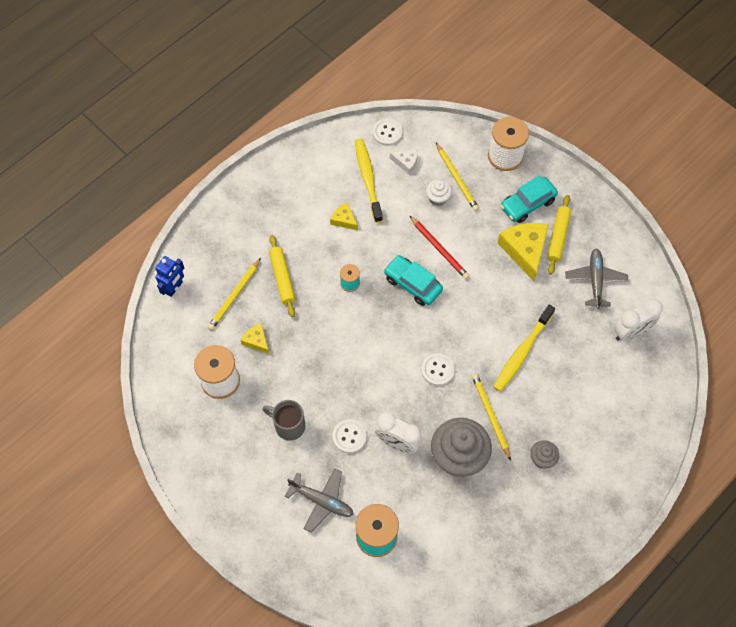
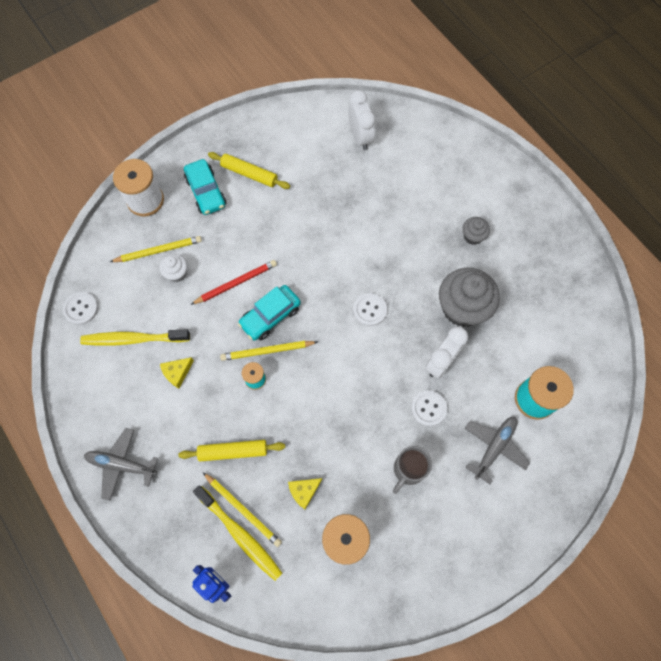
camera: 80 degrees left, 5 degrees up
white cheese [390,149,418,175] -> none
yellow pencil [472,373,511,461] -> yellow pencil moved to [220,341,317,361]
yellow toothbrush [493,305,555,392] -> yellow toothbrush moved to [193,485,282,581]
yellow cheese [498,223,549,281] -> none
grey plane [565,249,628,309] -> grey plane moved to [84,428,158,501]

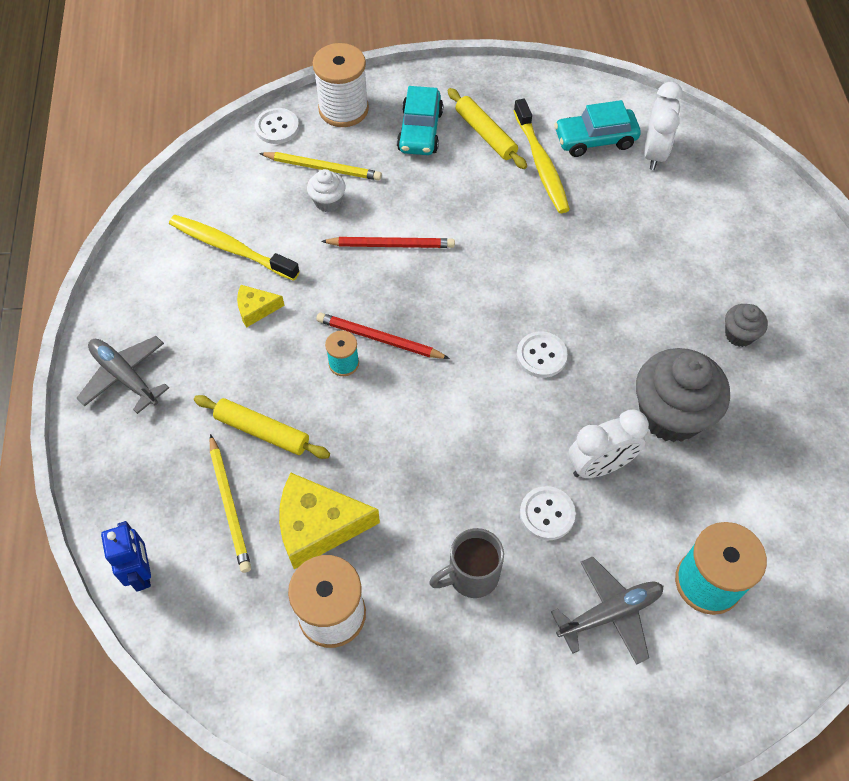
camera: 30 degrees right, 10 degrees down
white button [63,292,98,325] -> white button moved to [255,108,299,144]
yellow toothbrush [193,485,282,581] -> yellow toothbrush moved to [514,99,570,213]
yellow pencil [220,341,317,361] -> red pencil [316,313,450,359]
turquoise car [238,285,301,341] -> turquoise car moved to [554,100,641,157]
yellow cheese [288,478,322,509] -> yellow cheese [279,473,380,569], size x1.91

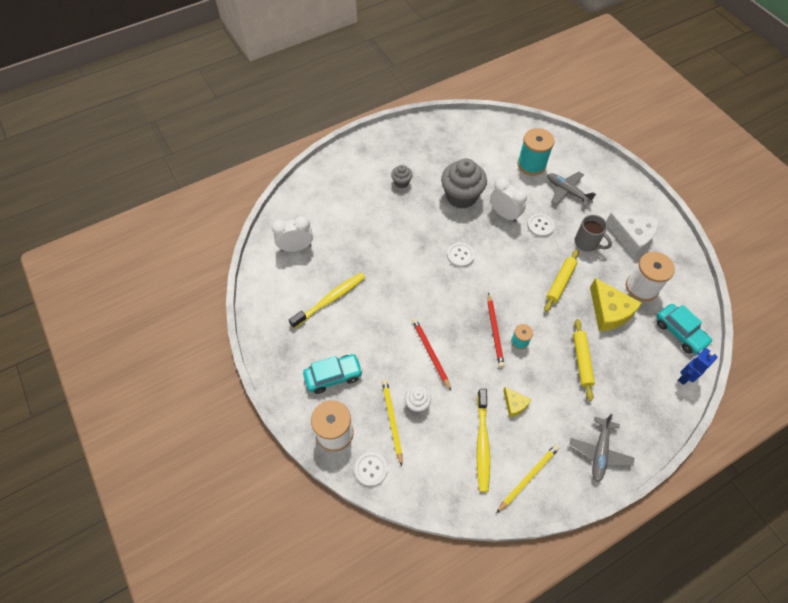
camera: 115 degrees left, 0 degrees up
yellow pencil [210,434,251,573] -> yellow pencil moved to [497,444,559,513]
yellow rolling pin [448,88,527,169] -> yellow rolling pin moved to [544,249,579,312]
turquoise car [554,100,641,157] -> turquoise car moved to [656,304,713,354]
none -> white cheese [606,213,659,257]

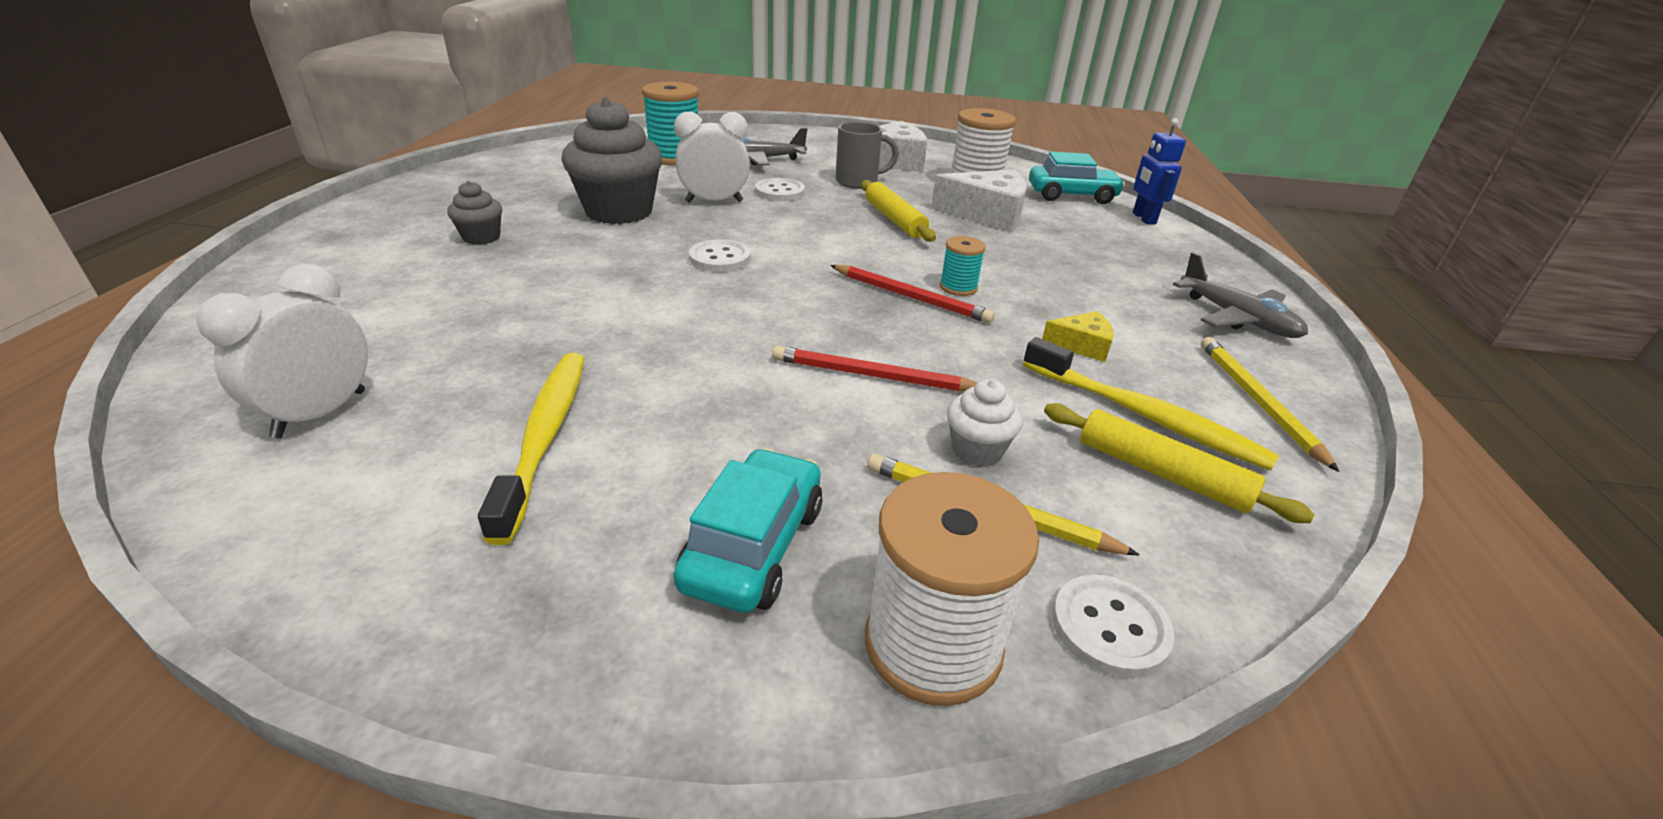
camera: 55 degrees left, 25 degrees down
yellow rolling pin [573,319,595,401] -> yellow rolling pin moved to [1044,403,1315,523]
yellow cheese [590,278,642,331] -> white cheese [931,170,1027,232]

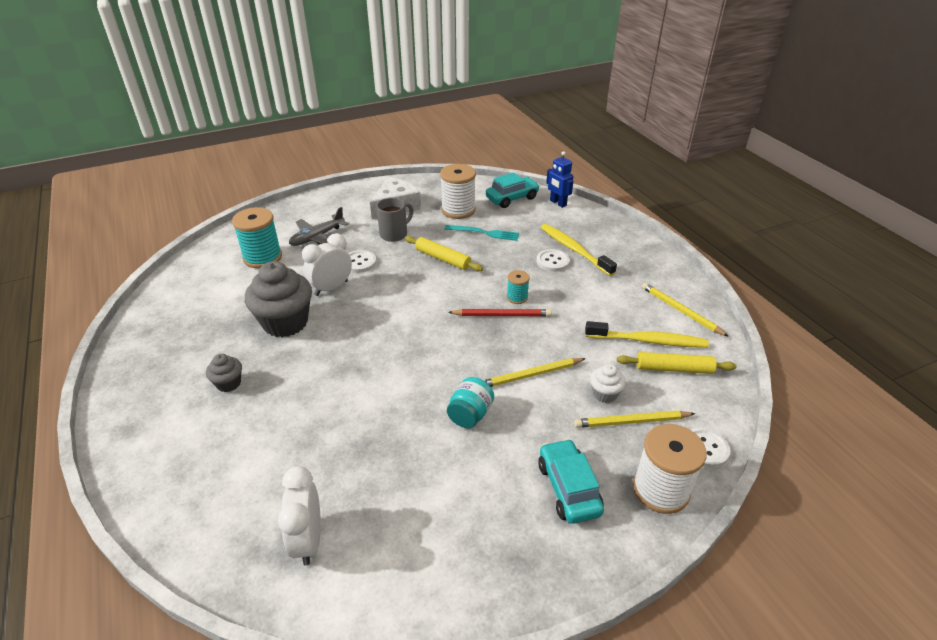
camera: 30 degrees left, 5 degrees up
yellow toothbrush [478,353,584,545] -> yellow toothbrush moved to [541,224,617,276]
white button [689,239,750,272] -> white button moved to [537,249,570,272]
red pencil [772,346,977,392] -> yellow pencil [484,358,586,387]
white cheese [931,170,1027,232] -> turquoise fork [444,225,519,241]
yellow cheese [1042,311,1114,362] -> none
grey plane [1173,252,1308,338] -> none
none -> turquoise jar [447,377,494,428]

